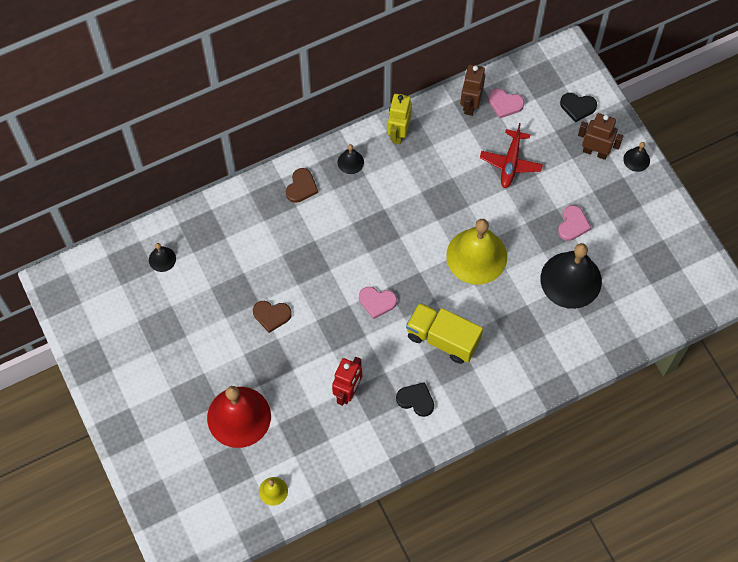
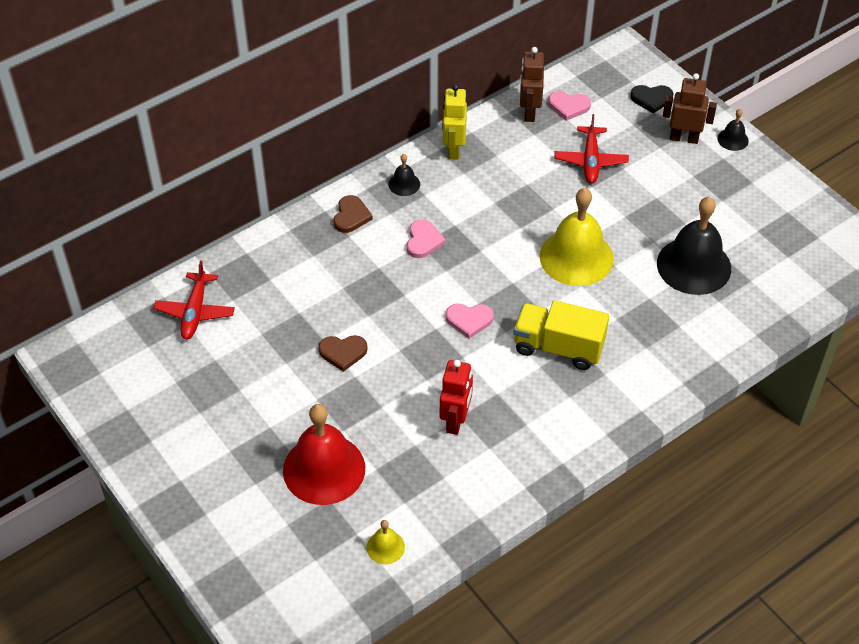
camera: 10 degrees left, 15 degrees down
black bell [149,243,176,272] -> red plane [153,261,235,340]
black heart [396,382,434,417] -> none
pink heart [558,205,591,241] -> pink heart moved to [407,220,446,258]

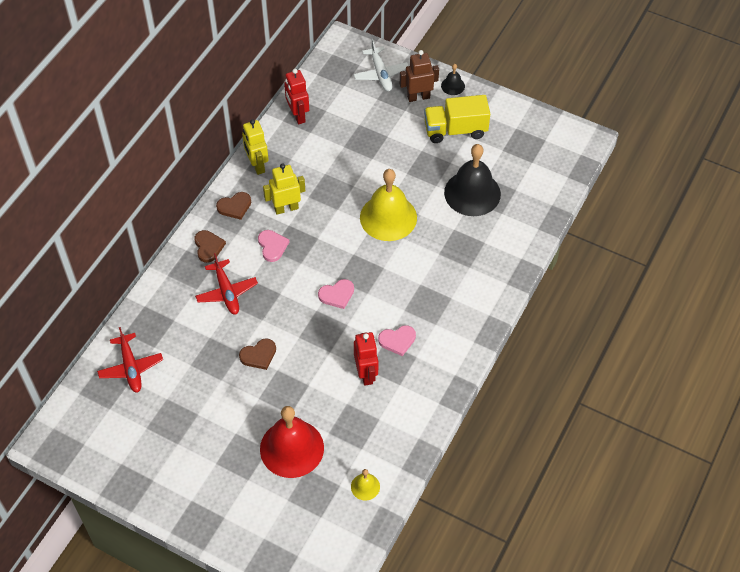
camera: 25 degrees left, 5 degrees up
black bell [389,154,420,196] -> brown heart [216,192,251,220]
yellow truck [513,300,609,370] -> yellow truck moved to [424,95,490,143]
brown robot [520,47,544,122] -> red robot [284,69,309,124]
pink heart [548,91,591,121] -> pink heart moved to [378,325,416,356]
red plane [554,114,629,184] -> red plane moved to [195,253,258,315]
black heart [630,85,674,114] -> white plane [353,39,408,91]
none -> yellow robot [263,164,305,215]

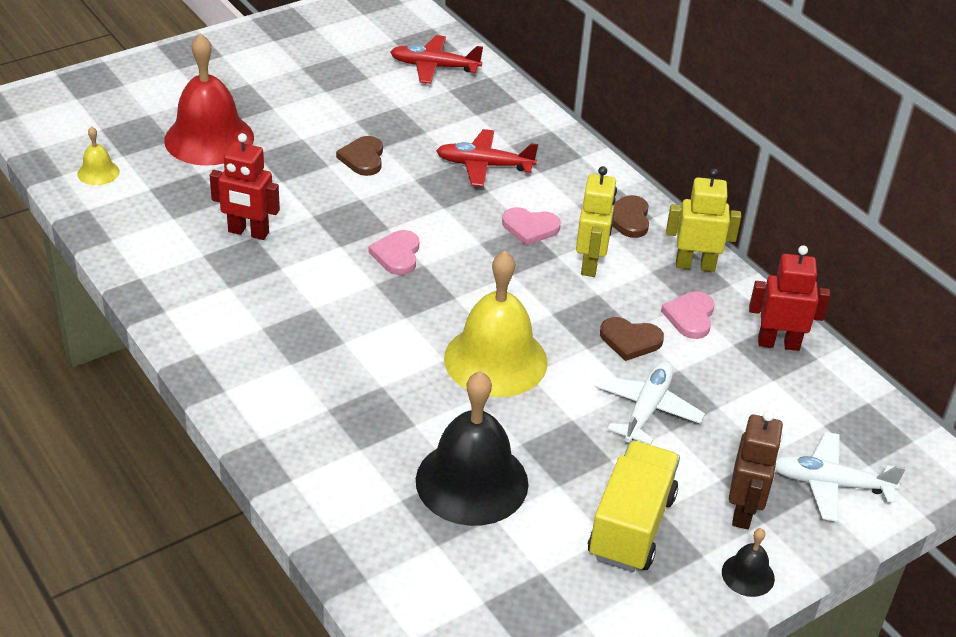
camera: 115 degrees right, 15 degrees down
brown heart [194,230,226,263] -> brown heart moved to [600,317,664,361]
pink heart [378,325,416,356] -> pink heart moved to [661,291,715,339]
none -> white plane [594,361,705,445]

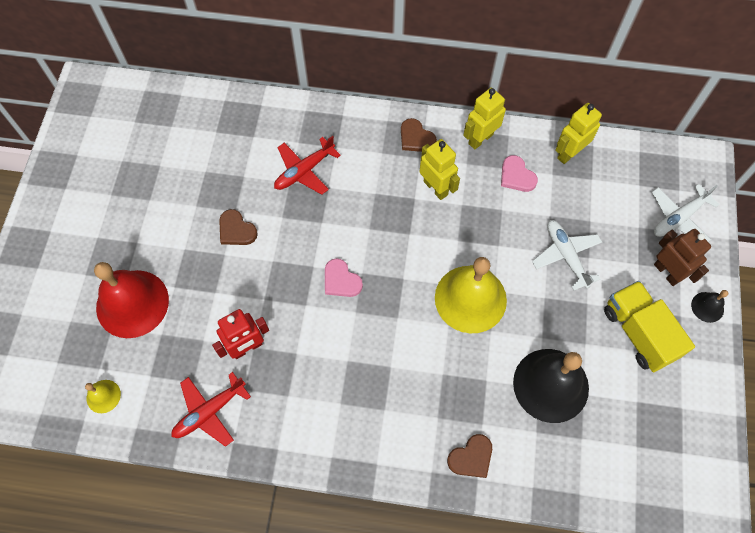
camera: 45 degrees left, 25 degrees up
red plane [390,35,483,84] -> red plane moved to [171,372,251,447]
pink heart [502,207,561,245] -> none
brown heart [600,317,664,361] -> brown heart moved to [447,434,492,478]
red robot [749,245,830,351] -> yellow robot [555,103,602,164]

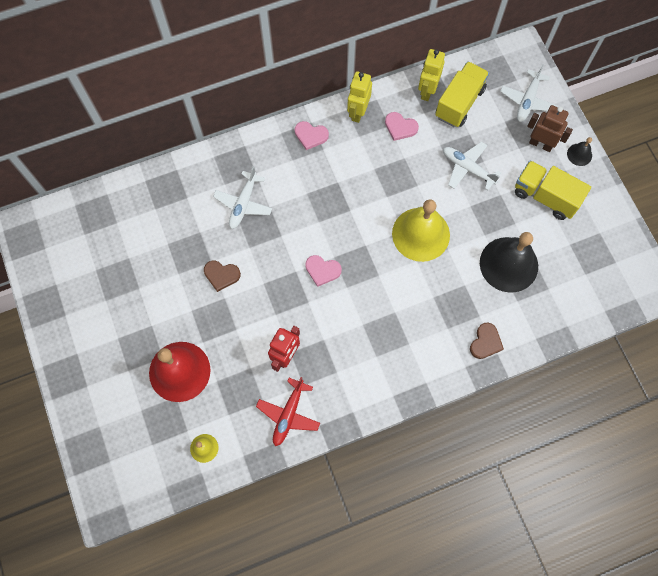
camera: 30 degrees left, 5 degrees up
red plane [274,136,341,195] -> white plane [213,166,272,229]
brown heart [401,118,437,152] -> pink heart [295,121,329,150]
yellow robot [419,139,460,200] -> none
none -> yellow truck [435,61,489,127]

